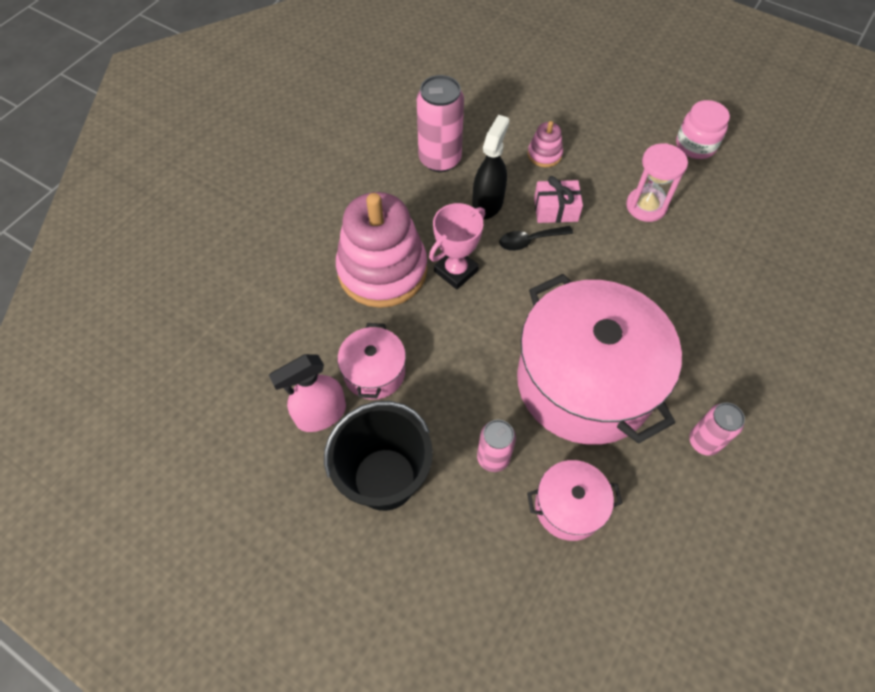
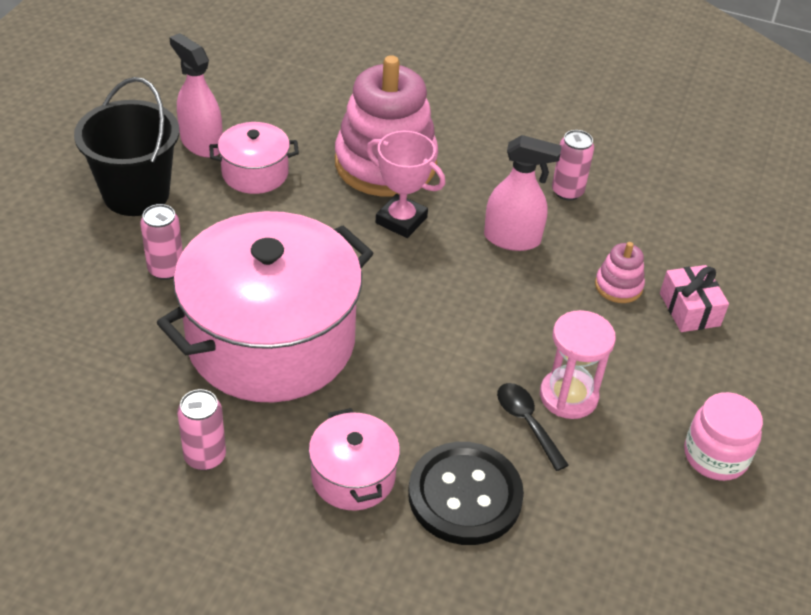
camera: 75 degrees right, 15 degrees down
pink can [417,75,464,172] -> pink can [552,130,594,200], size x0.60
black spray bottle [472,115,509,219] -> pink spray bottle [484,135,562,251]
black spoon [499,226,573,251] -> black spoon moved to [497,383,569,471]
pink pot [527,460,622,541] -> pink pot moved to [309,408,400,510]
pink gift [534,176,583,223] -> pink gift moved to [660,265,729,332]
none -> black button [408,442,524,545]

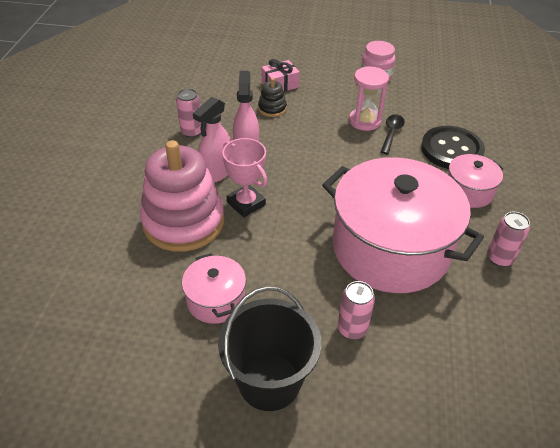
camera: 100 degrees left, 0 degrees up
pink spray bottle [169,33,223,158] -> pink spray bottle moved to [193,97,232,183]
pink trophy [366,131,445,238] -> pink trophy turned 60 degrees counterclockwise [222,138,268,217]
black spoon [497,383,569,471] -> black spoon turned 150 degrees clockwise [380,114,405,154]
pink stacking toy [595,242,645,303] -> black stacking toy [258,78,287,117]

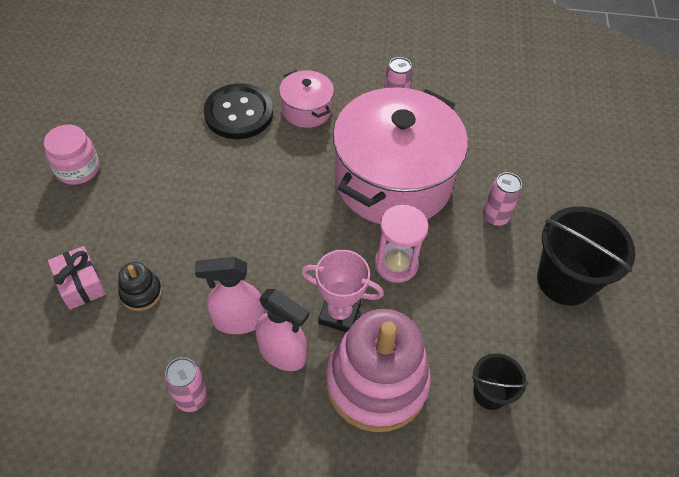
camera: 95 degrees left, 10 degrees up
pink pot [182,253,246,324] -> none
pink trophy [222,138,268,217] -> pink trophy turned 60 degrees clockwise [301,250,384,332]
pink hourglass [349,66,389,131] -> pink hourglass moved to [375,205,428,283]
black spoon [380,114,405,154] -> none
none -> black bucket [472,353,528,410]

